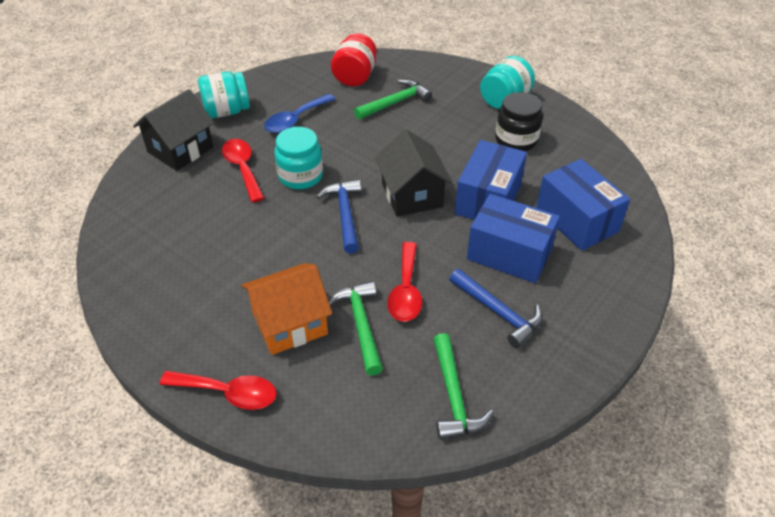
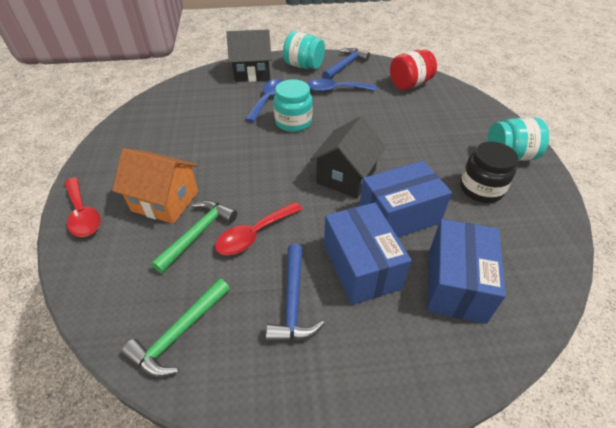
camera: 45 degrees right, 0 degrees up
red spoon [222,139,264,202] -> blue spoon [245,79,284,122]
blue hammer [316,180,361,254] -> blue hammer moved to [322,48,370,79]
green hammer [354,79,432,120] -> none

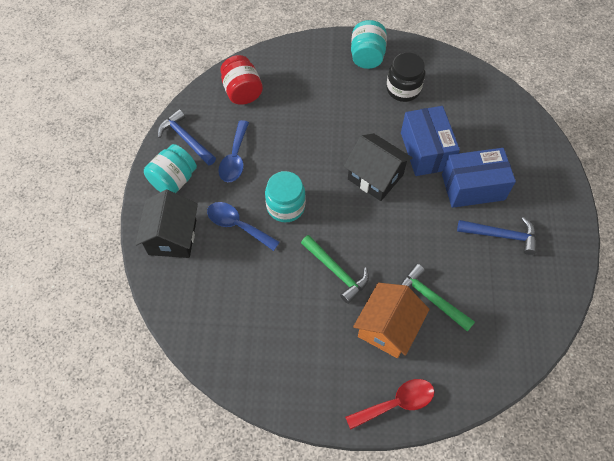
camera: 80 degrees left, 15 degrees up
green hammer [122,278,230,377] -> green hammer moved to [301,235,369,304]
red spoon [215,202,302,255] -> none
blue box [427,219,506,324] -> none

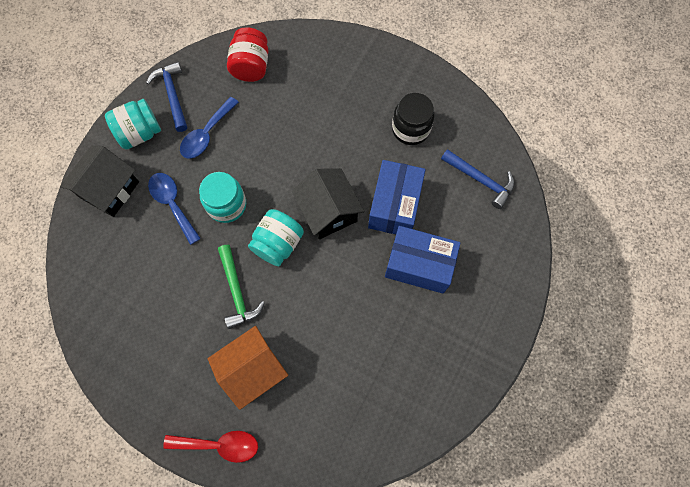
camera: 25 degrees right, 10 degrees up
turquoise jar [351,20,387,69] -> turquoise jar moved to [248,209,304,266]
green hammer [400,264,475,332] -> none
blue hammer [457,217,536,255] -> blue hammer moved to [441,149,515,209]

